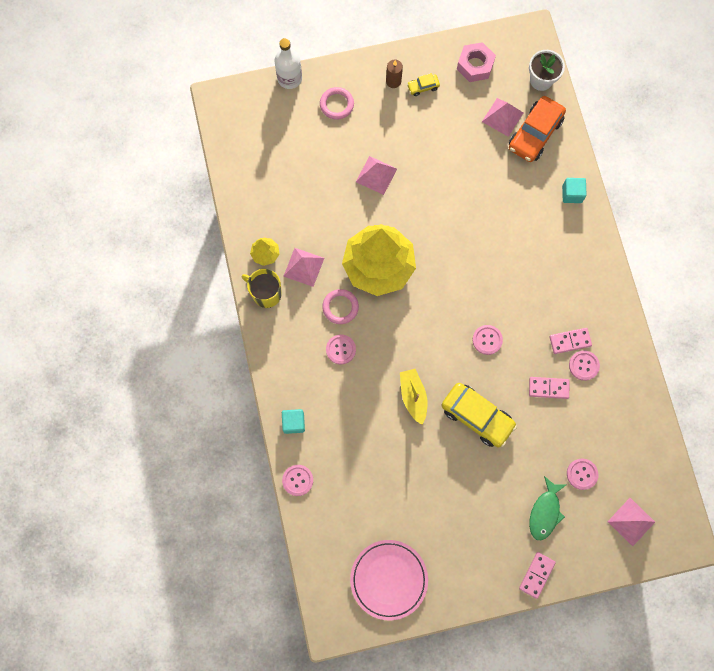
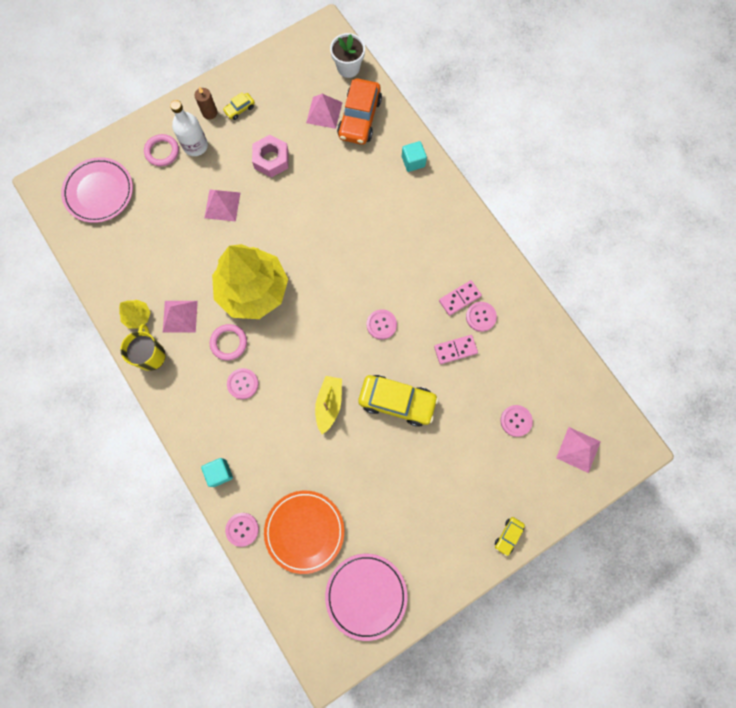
camera: 20 degrees left, 0 degrees up
yellow mug [242,269,282,308] -> yellow mug turned 75 degrees clockwise [120,324,166,371]
white bottle [274,38,302,89] -> white bottle moved to [170,100,208,156]
yellow boat [400,369,427,425] -> yellow boat turned 45 degrees clockwise [315,376,342,434]
pink nut [457,42,496,82] -> pink nut moved to [252,135,289,178]
pink domino [519,552,556,599] -> yellow car [495,517,525,556]
green fish [529,476,567,540] -> none
none -> pink plate [61,157,133,223]
none -> orange plate [264,491,344,574]

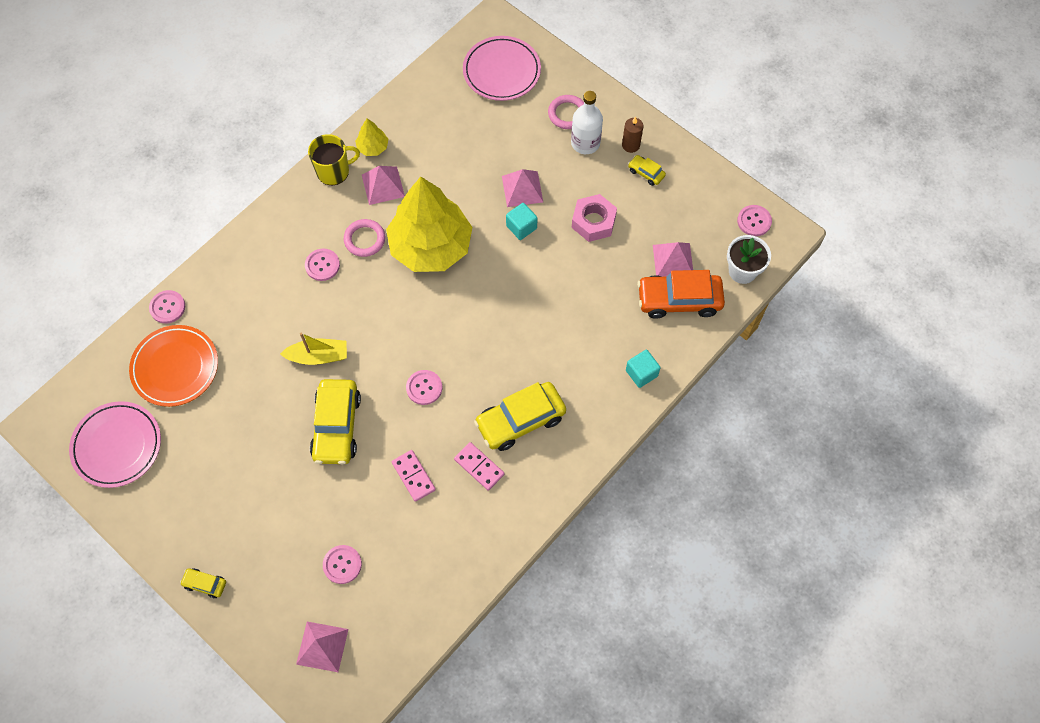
camera: 75 degrees right, 10 degrees down
turquoise cube [201,458,233,487] -> turquoise cube moved to [506,203,537,240]
pink button [466,302,497,332] -> pink button moved to [737,205,772,236]
none -> yellow car [474,382,566,451]

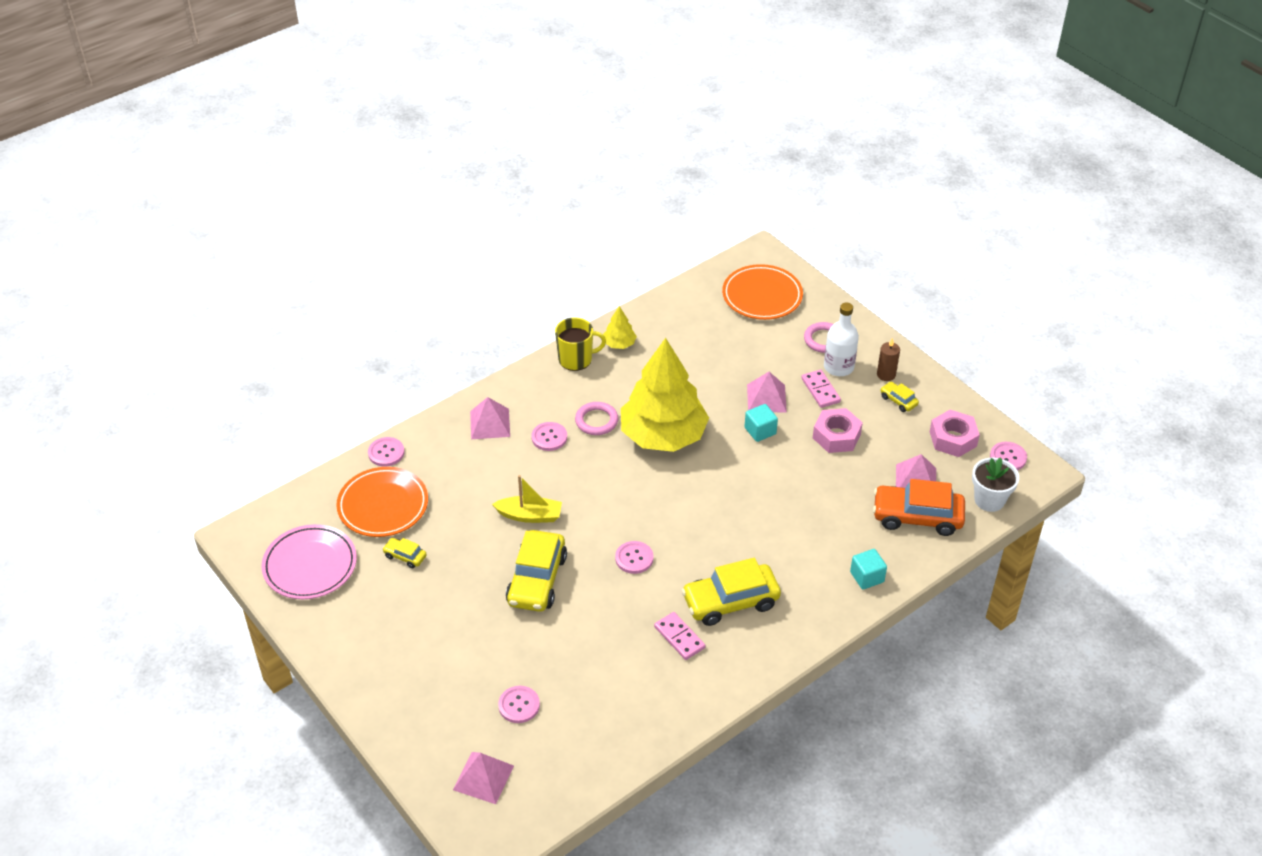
camera: 10 degrees right, 20 degrees down
yellow car [180,568,226,598] -> yellow car moved to [382,538,427,568]
pink pyramid [362,166,405,205] -> pink pyramid moved to [470,397,510,439]
pink domino [392,450,436,502] -> pink domino moved to [801,370,841,408]
pink plate [463,36,541,101] -> orange plate [722,264,803,320]
none -> pink nut [930,410,980,457]

